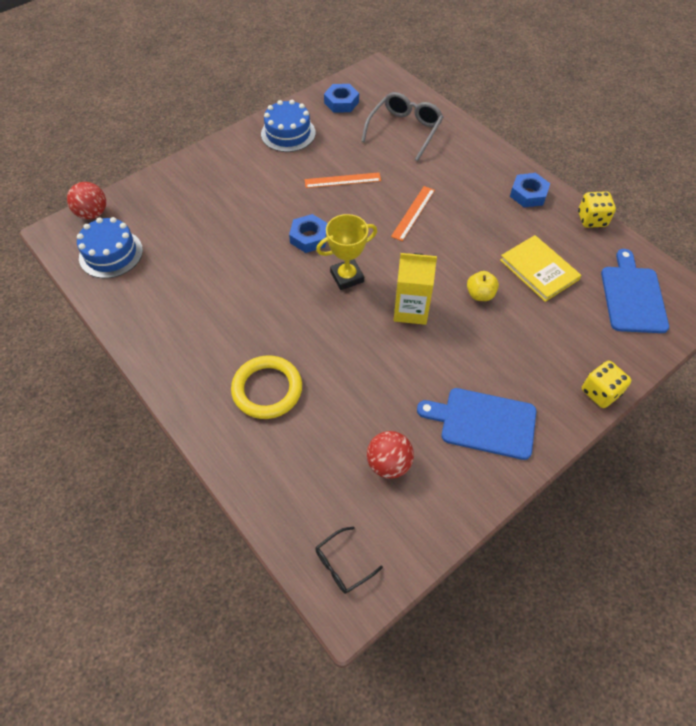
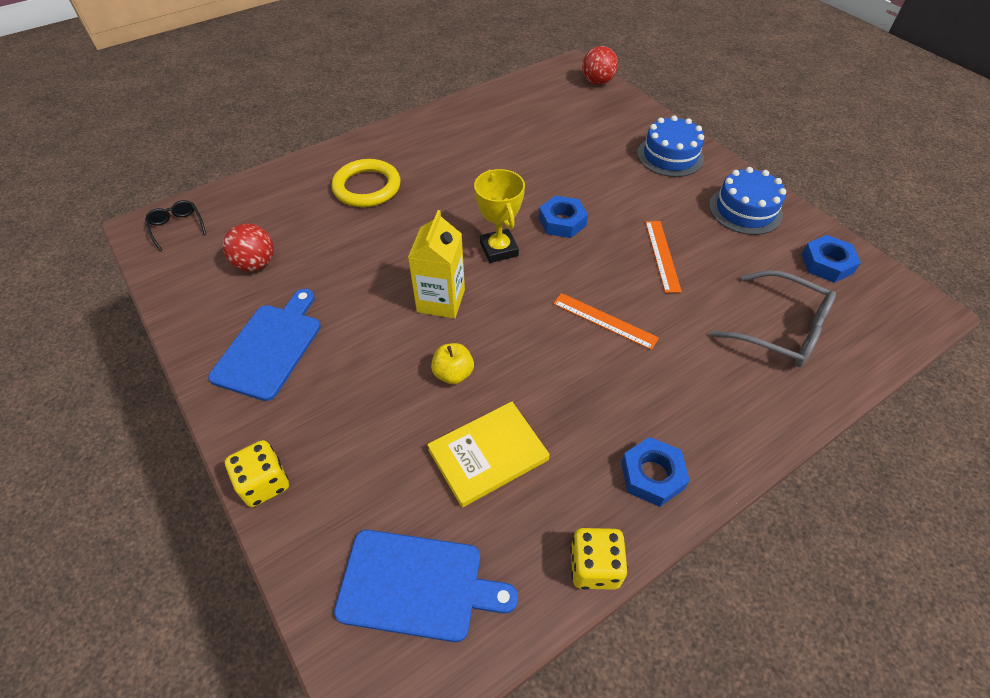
camera: 95 degrees right, 5 degrees down
blue cake [77,217,143,278] -> blue cake moved to [637,115,704,177]

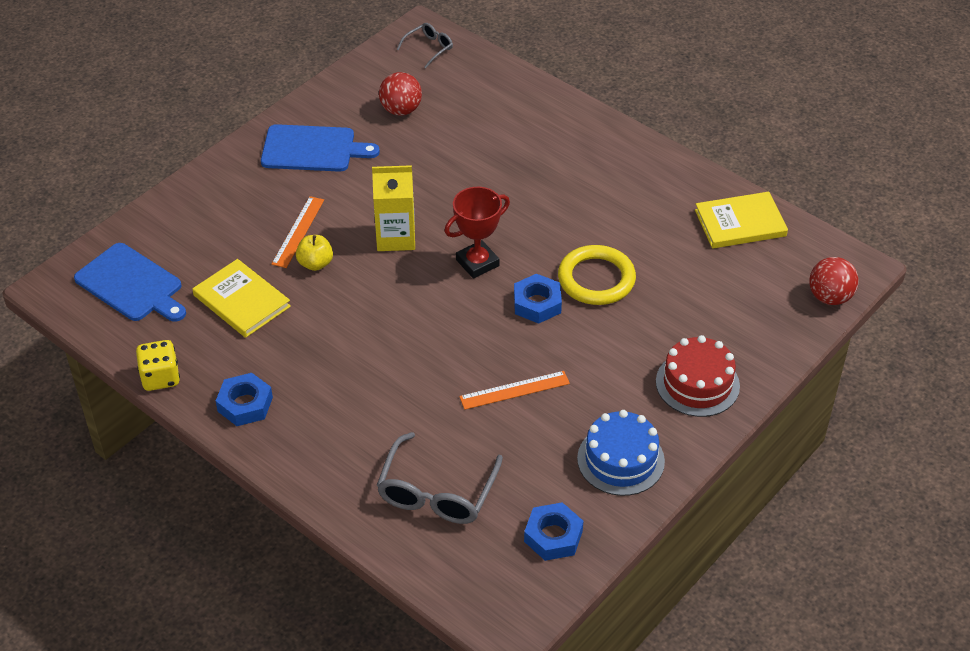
camera: 75 degrees right, 5 degrees down
black glasses [145,200,206,251] -> grey glasses [397,23,453,68]
yellow dice [225,440,289,507] -> none
yellow ring [331,159,400,207] -> yellow ring moved to [558,245,636,305]
blue cutting board [334,530,518,642] -> blue cutting board turned 45 degrees counterclockwise [74,243,186,322]
yellow trophy [474,169,525,263] -> red trophy [444,187,510,279]
orange ruler [553,293,659,350] -> orange ruler moved to [272,196,324,268]
blue cake [637,115,704,177] -> red cake [656,335,740,417]
none -> yellow book [695,192,788,249]

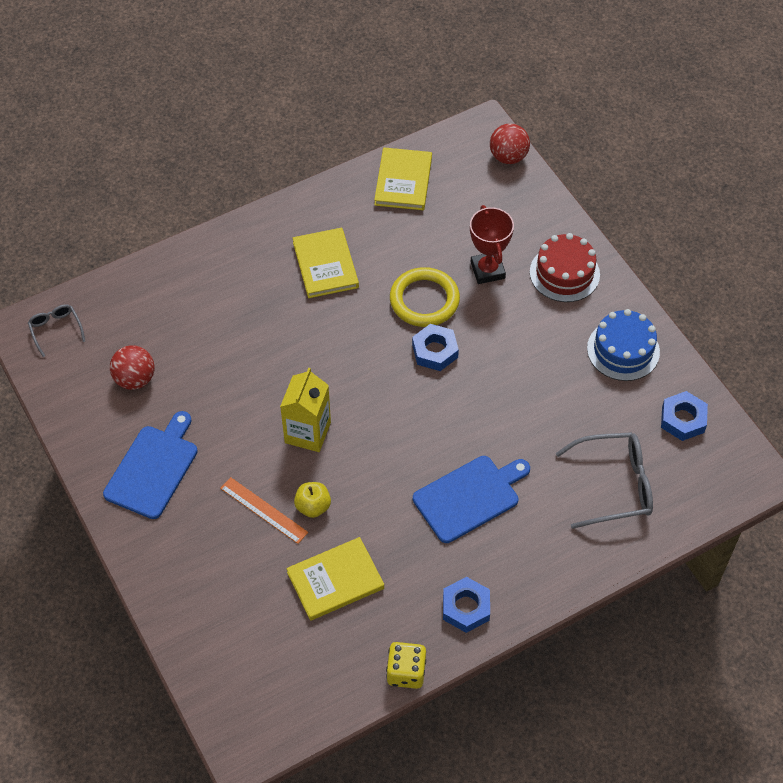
camera: 70 degrees left, 10 degrees up
blue cutting board [74,243,186,322] -> blue cutting board moved to [413,456,530,543]
grey glasses [377,432,503,524] -> grey glasses turned 45 degrees counterclockwise [556,432,653,529]
red trophy [444,187,510,279] -> red trophy moved to [470,205,514,284]
orange ruler [459,371,570,410] -> none
none -> yellow book [293,228,359,298]

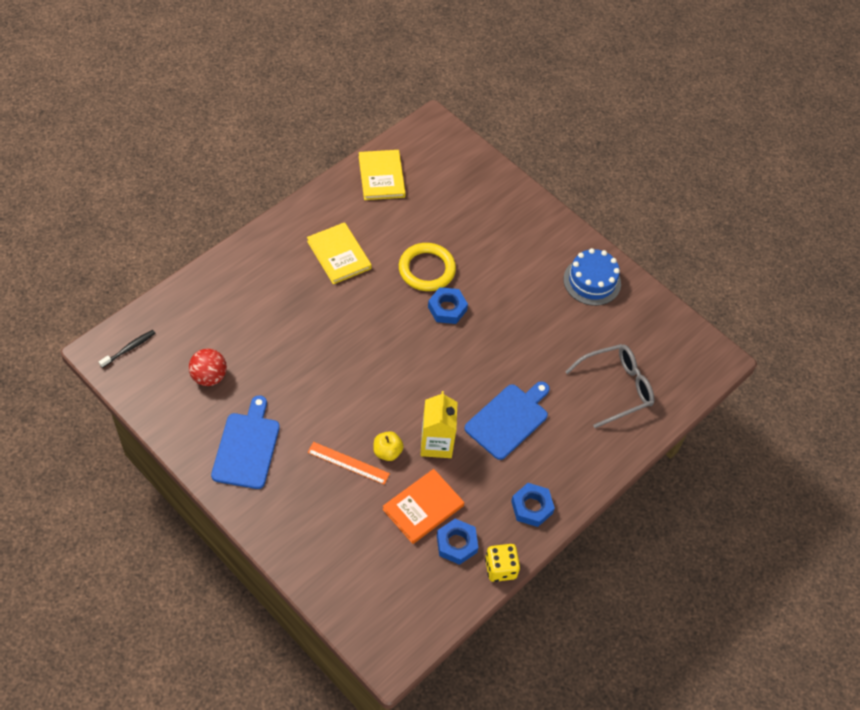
camera: 20 degrees left, 0 degrees up
grey glasses [28,304,86,357] -> black toothbrush [99,330,155,368]
yellow carton [280,368,331,452] -> yellow carton moved to [421,391,457,458]
yellow book [286,537,384,621] -> orange book [382,469,464,544]
red trophy [470,205,514,284] -> none
red ball [490,123,530,164] -> none
red cake [530,233,600,302] -> none
blue nut [661,391,708,441] -> blue nut moved to [437,519,478,565]

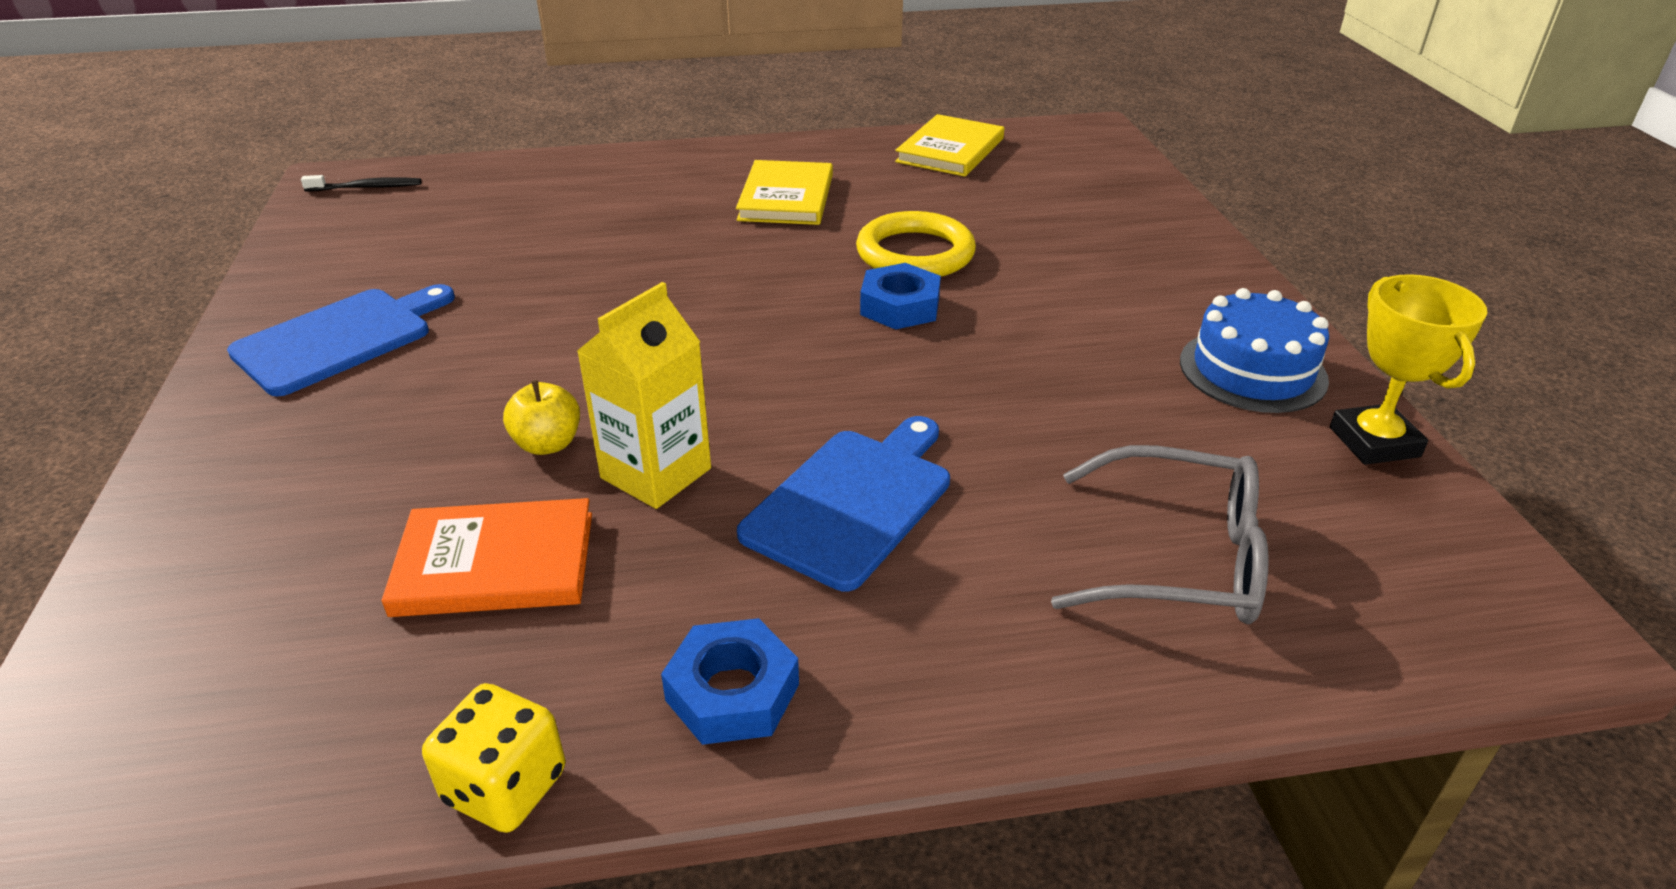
camera: 40 degrees right, 20 degrees down
red ball [189,349,227,386] -> none
orange ruler [308,442,390,485] -> none
blue nut [437,519,478,565] -> none
blue cutting board [464,381,550,460] -> blue cutting board turned 45 degrees counterclockwise [737,416,950,591]
none -> yellow trophy [1330,274,1488,465]

